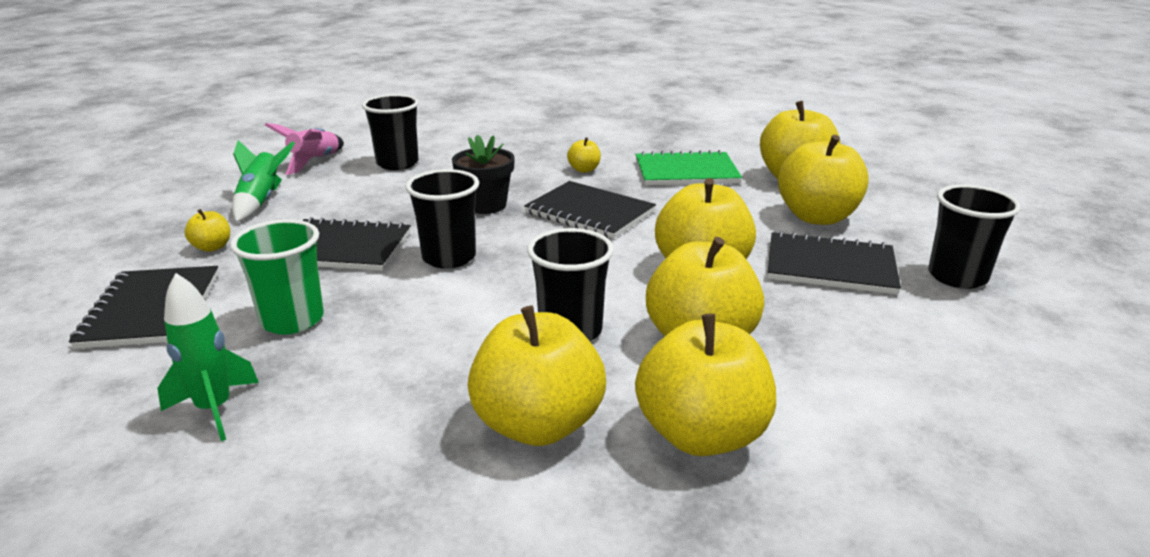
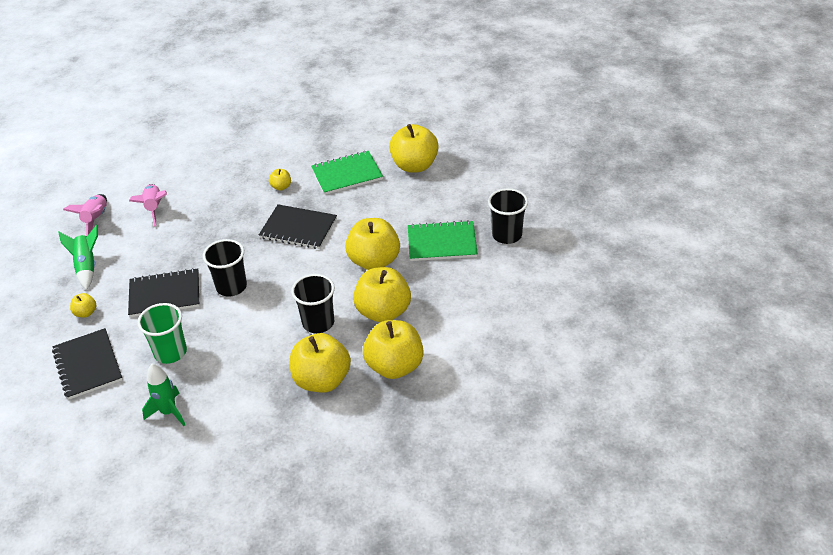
camera: 15 degrees left, 15 degrees up
black cup [362,94,419,170] -> pink rocket [129,184,167,227]
black flower pot [452,134,515,214] -> none
black notebook [768,231,901,295] -> green notebook [408,220,478,261]
yellow apple [778,135,869,225] -> none

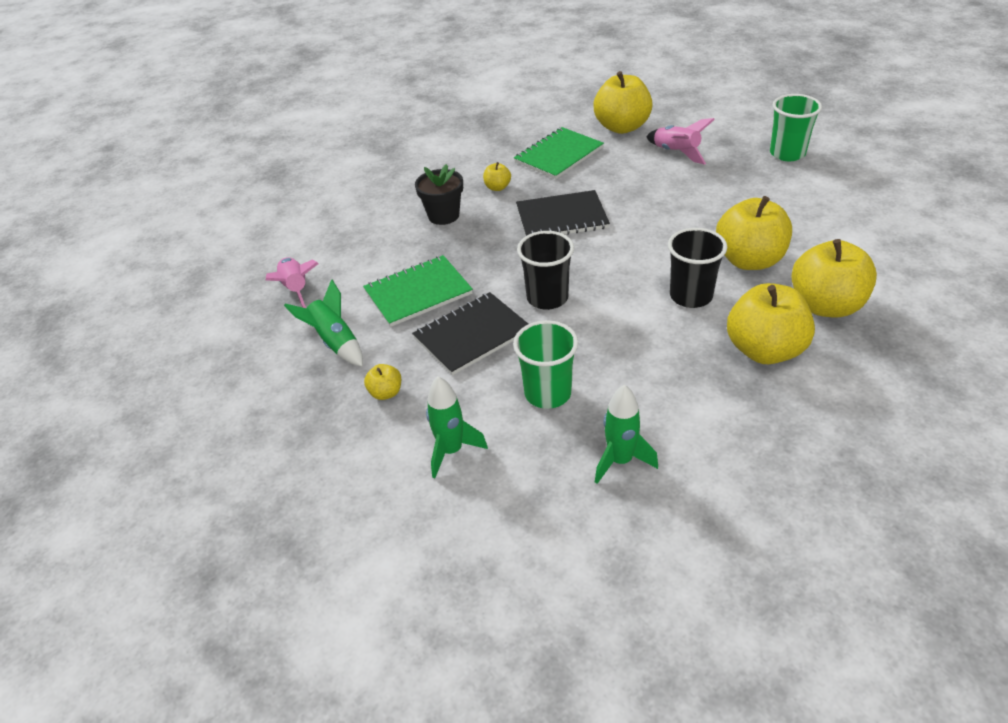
camera: 25 degrees left, 0 degrees up
black notebook [52,328,123,400] -> green rocket [426,376,488,478]
pink rocket [129,184,167,227] -> pink rocket moved to [646,118,715,165]
yellow apple [345,218,400,270] -> none
green notebook [408,220,478,261] -> green notebook moved to [363,255,473,327]
black cup [488,188,528,244] -> green cup [770,94,822,161]
none -> black flower pot [415,164,463,225]

